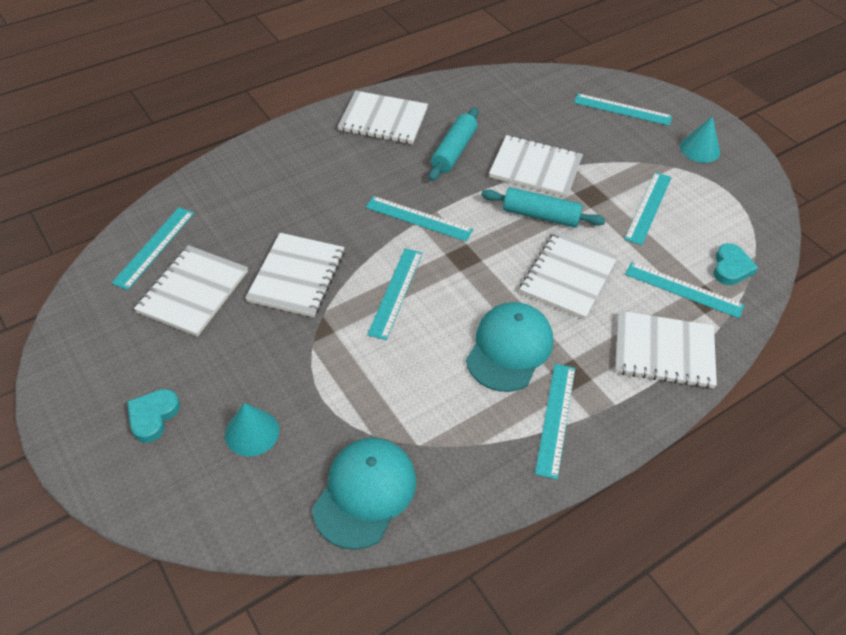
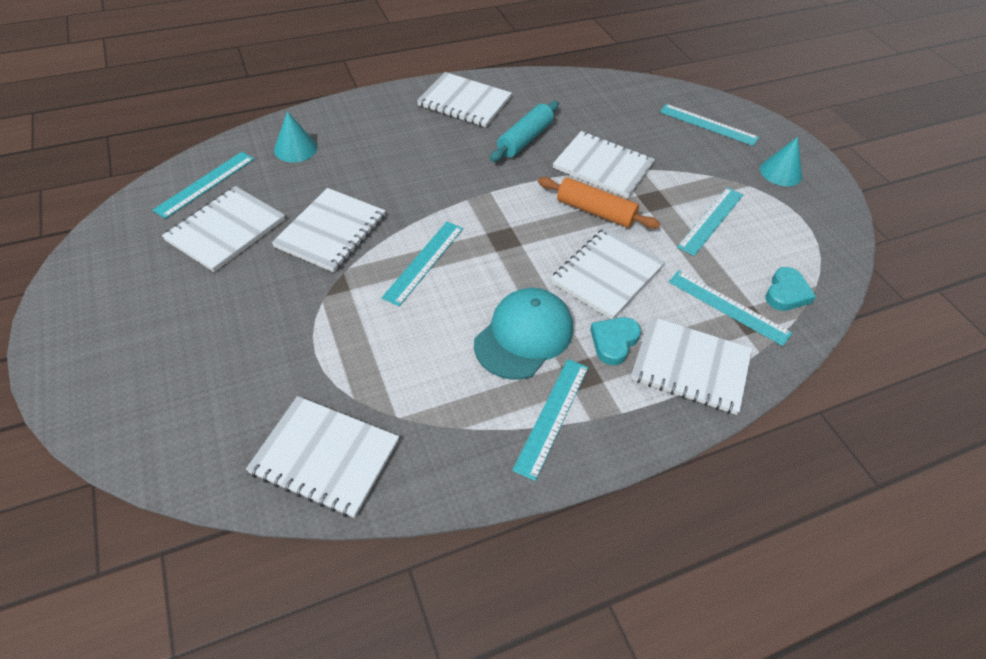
camera: 10 degrees right, 0 degrees up
turquoise heart [127,389,180,443] -> turquoise heart moved to [590,317,641,365]
turquoise cone [225,403,279,456] -> turquoise cone moved to [274,111,317,162]
turquoise cap [312,438,416,550] -> white notebook [246,396,399,518]
turquoise ruler [365,196,473,242] -> none
turquoise rolling pin [481,187,606,228] -> orange rolling pin [538,177,660,229]

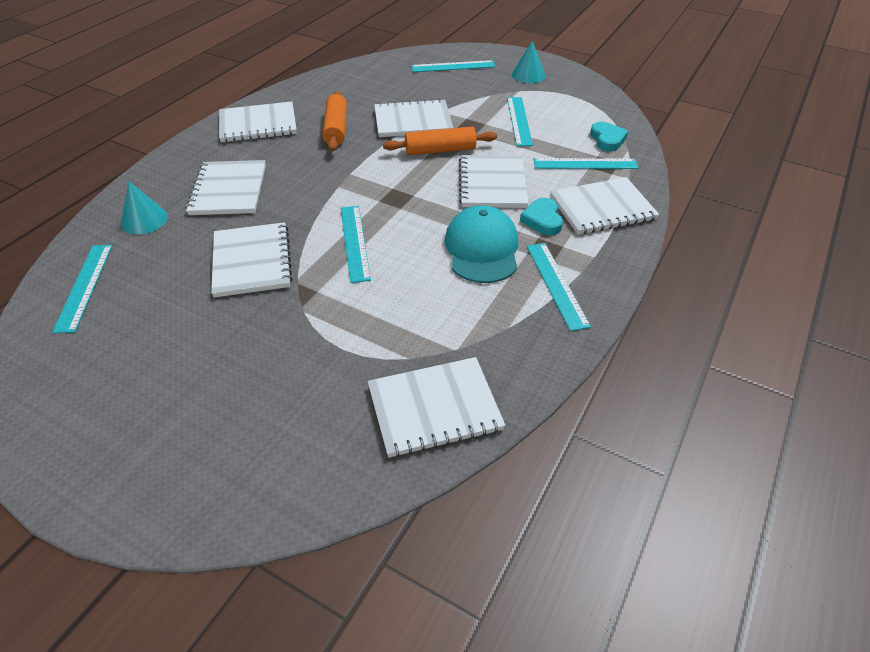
camera: 35 degrees left, 5 degrees down
white notebook [162,186,285,272] -> white notebook moved to [186,160,266,215]
turquoise rolling pin [490,101,559,162] -> orange rolling pin [323,91,347,151]

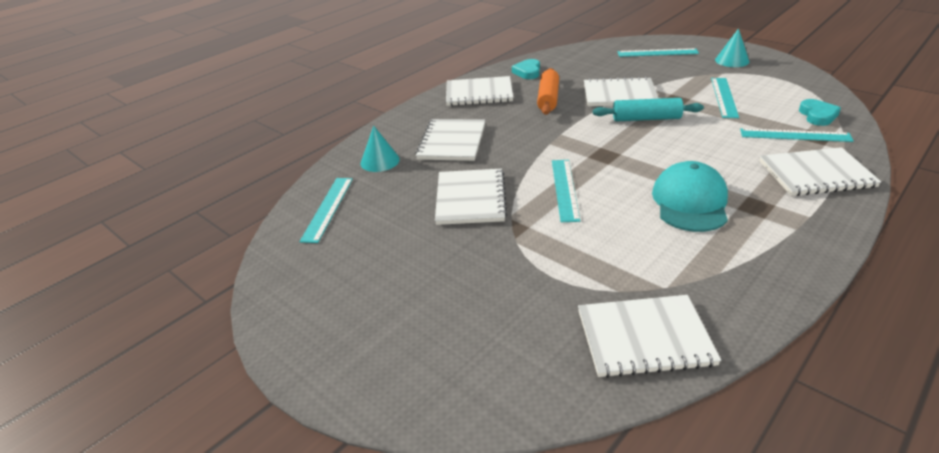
camera: 15 degrees right, 10 degrees down
orange rolling pin [383,127,497,155] -> turquoise rolling pin [593,98,704,121]
white notebook [459,155,529,208] -> none
turquoise heart [520,198,563,235] -> turquoise heart moved to [512,59,540,79]
turquoise ruler [527,243,591,331] -> none

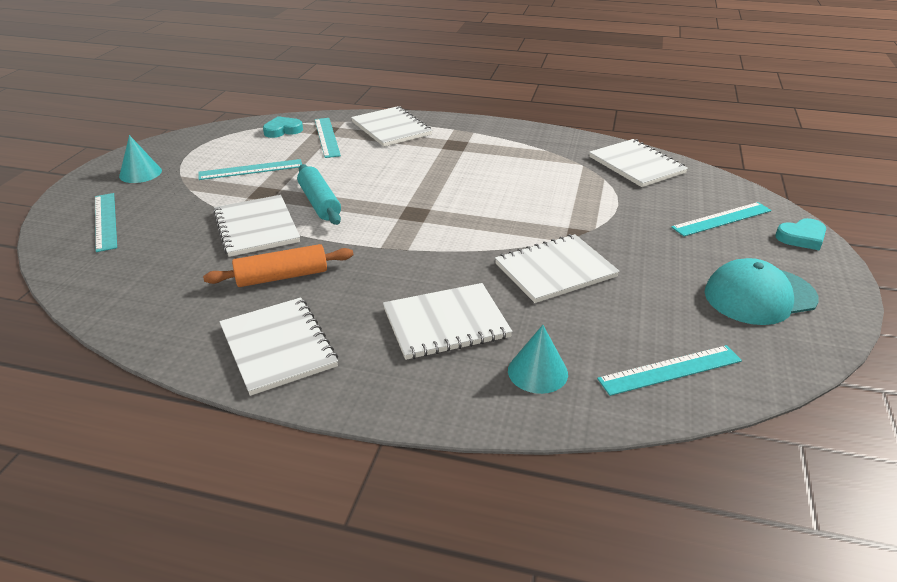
camera: 120 degrees left, 0 degrees up
turquoise heart [512,59,540,79] -> turquoise heart moved to [775,218,826,251]
turquoise ruler [552,160,580,222] -> turquoise ruler moved to [671,202,772,236]
turquoise cap [652,161,728,232] -> turquoise cap moved to [705,258,818,325]

